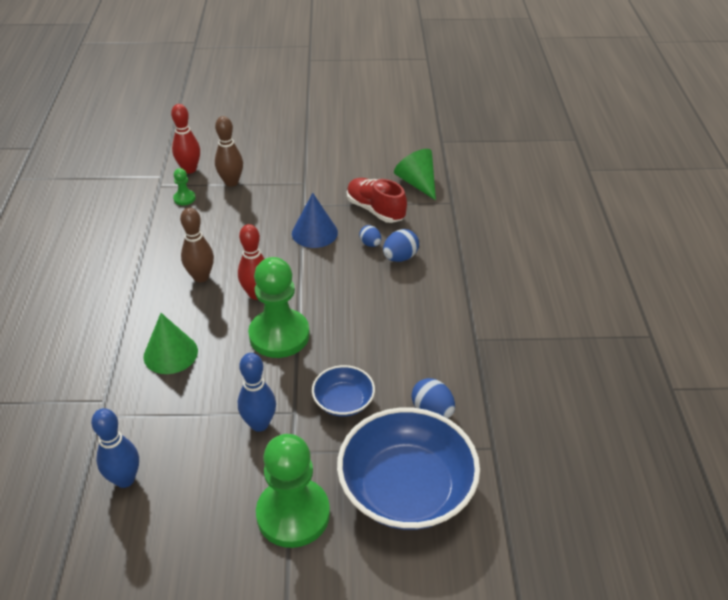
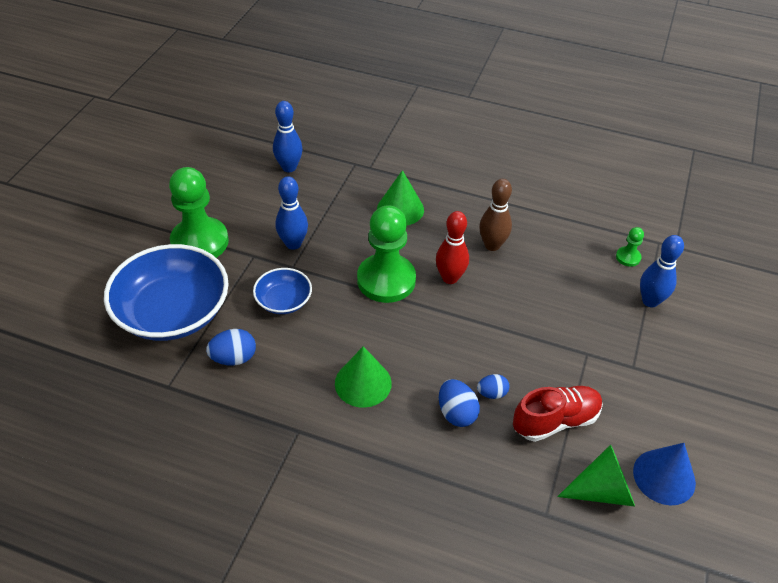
camera: 110 degrees right, 5 degrees up
red bowling pin [171,104,200,174] -> none
brown bowling pin [215,116,243,187] -> blue bowling pin [640,235,684,307]
blue cone [292,193,338,248] -> blue cone moved to [633,443,696,505]
none -> green cone [335,346,392,408]

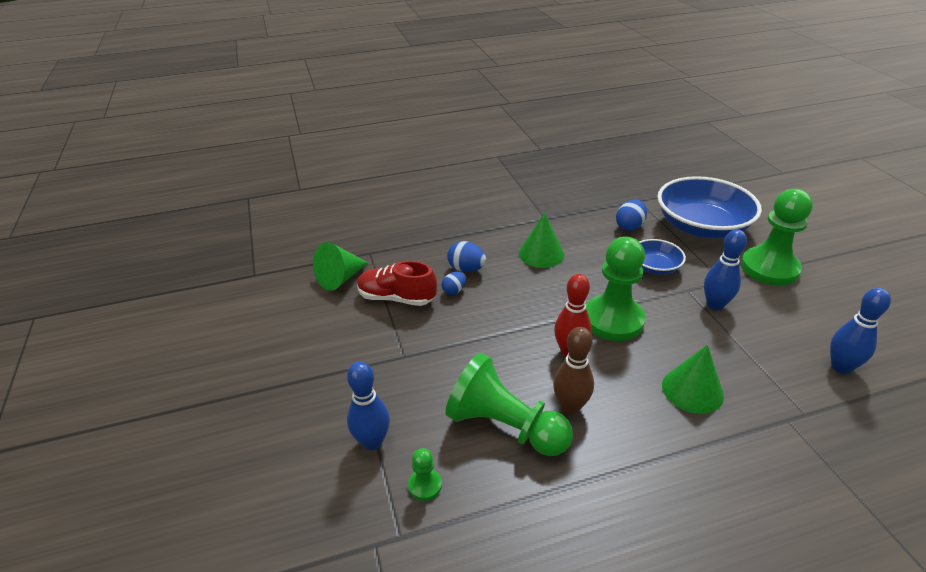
camera: 145 degrees right, 10 degrees down
red shoe [513,386,603,442] -> red shoe turned 75 degrees clockwise [357,261,437,306]
blue cone [633,443,696,505] -> none
none -> green pawn [445,353,573,456]

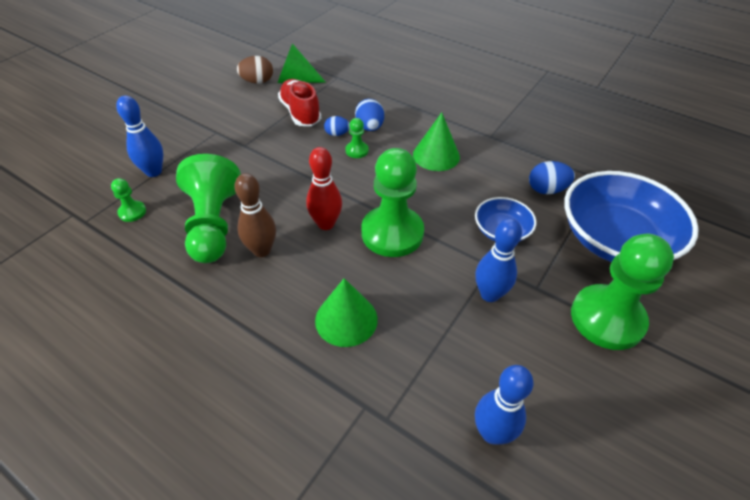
camera: 50 degrees right, 10 degrees up
none -> brown egg [237,56,273,84]
none -> green pawn [345,118,369,158]

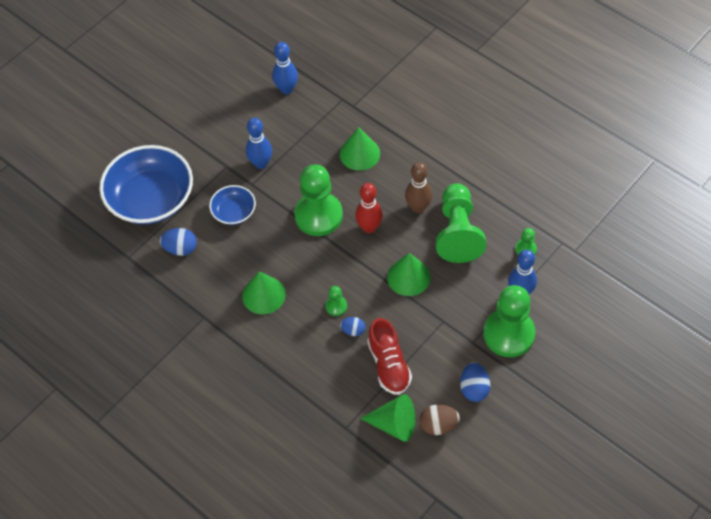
camera: 170 degrees left, 10 degrees up
blue egg [355,99,384,131] -> blue egg moved to [460,363,490,402]
green pawn [571,234,674,350] -> green pawn moved to [483,285,535,357]
none -> green cone [387,253,431,296]

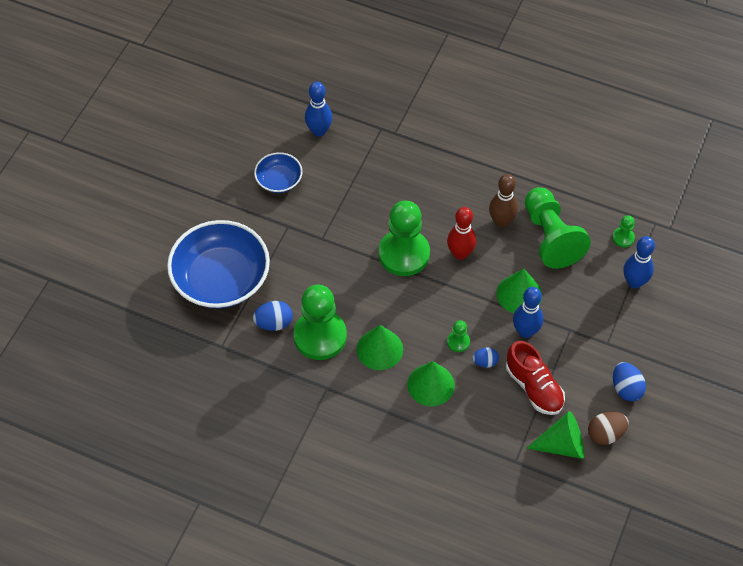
camera: 20 degrees left, 0 degrees up
blue bowl [209,185,256,225] -> blue bowl moved to [254,152,303,193]
blue bowling pin [246,118,272,169] -> blue bowling pin moved to [513,287,543,338]
green cone [340,127,380,171] -> green cone moved to [407,361,455,406]
green pawn [483,285,535,357] -> green pawn moved to [293,285,347,360]

